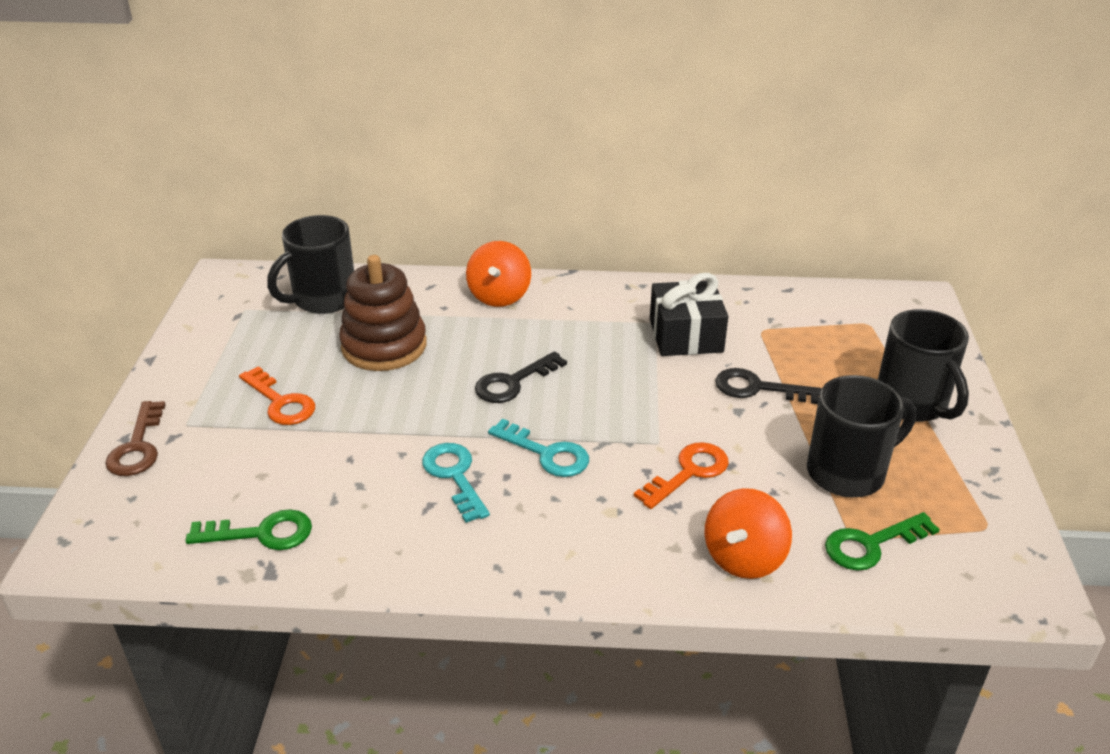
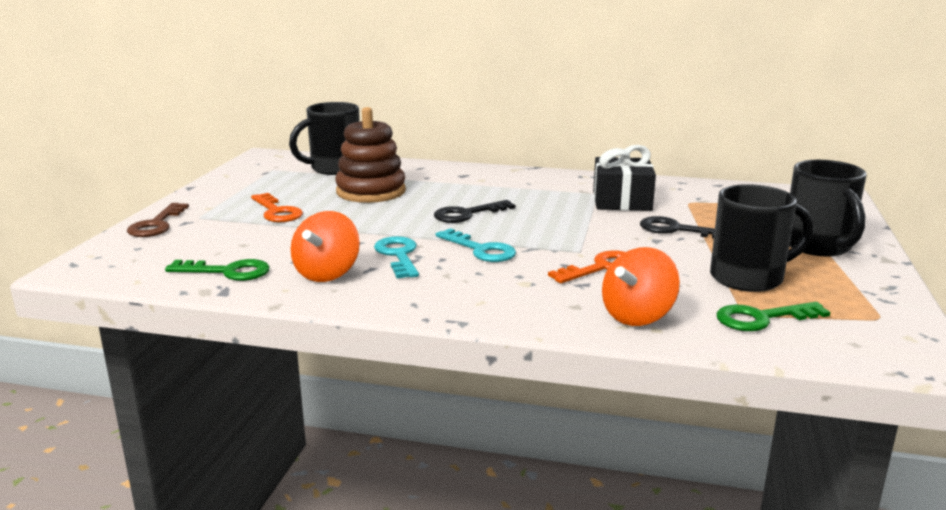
camera: 10 degrees right, 15 degrees down
orange spinning top [466,241,531,307] -> orange spinning top moved to [291,211,360,282]

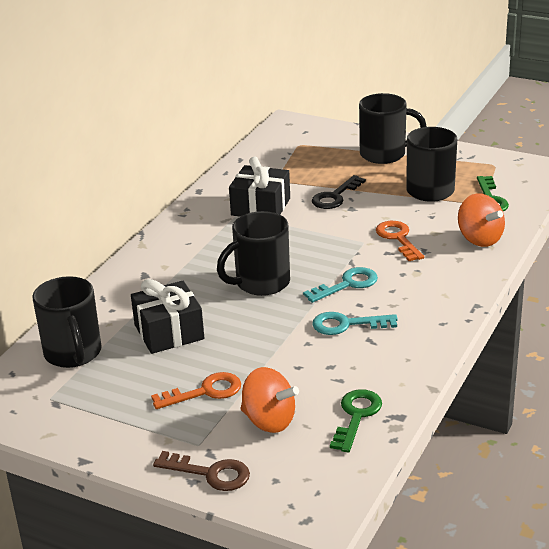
camera: 75 degrees left, 10 degrees up
orange spinning top [291,211,360,282] -> orange spinning top moved to [240,367,299,433]
brown stacking toy [335,107,406,203] -> black gift [131,279,204,354]
black key [434,200,516,223] -> black mug [217,211,290,296]

